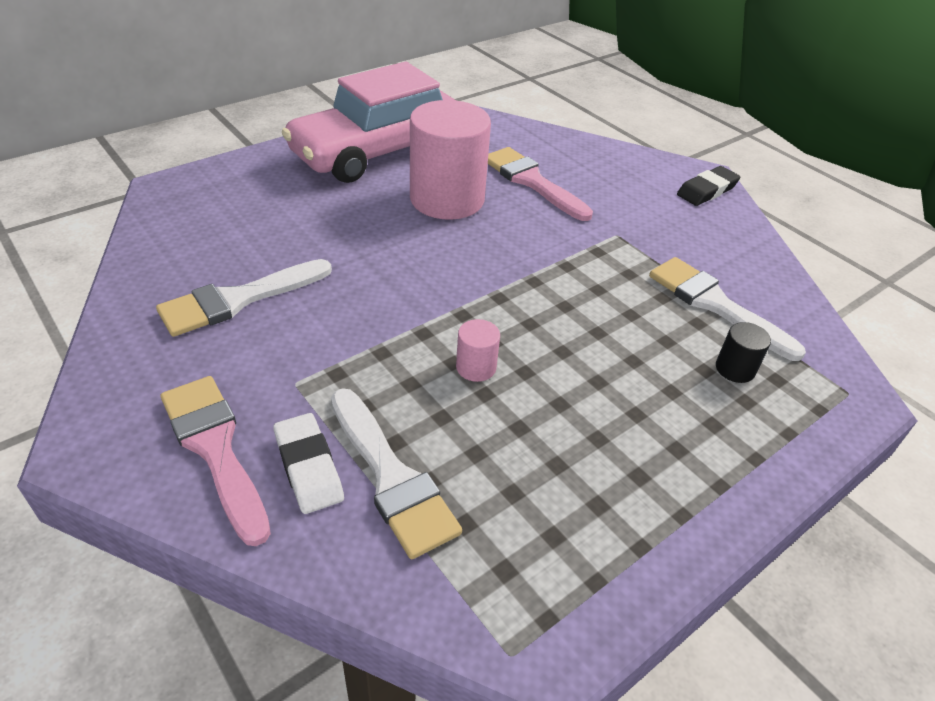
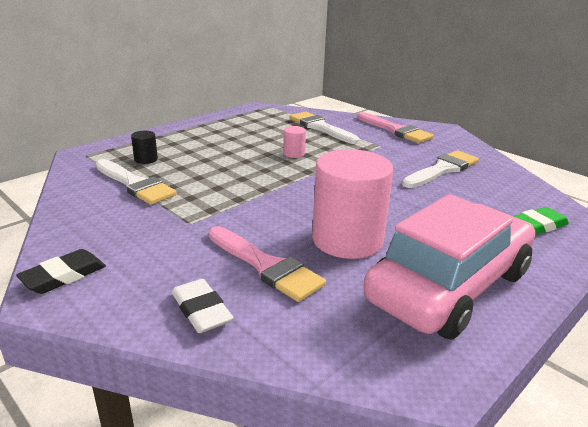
camera: 175 degrees right, 15 degrees down
white eraser [273,413,344,514] -> white eraser moved to [172,279,233,333]
none -> green eraser [513,207,569,235]

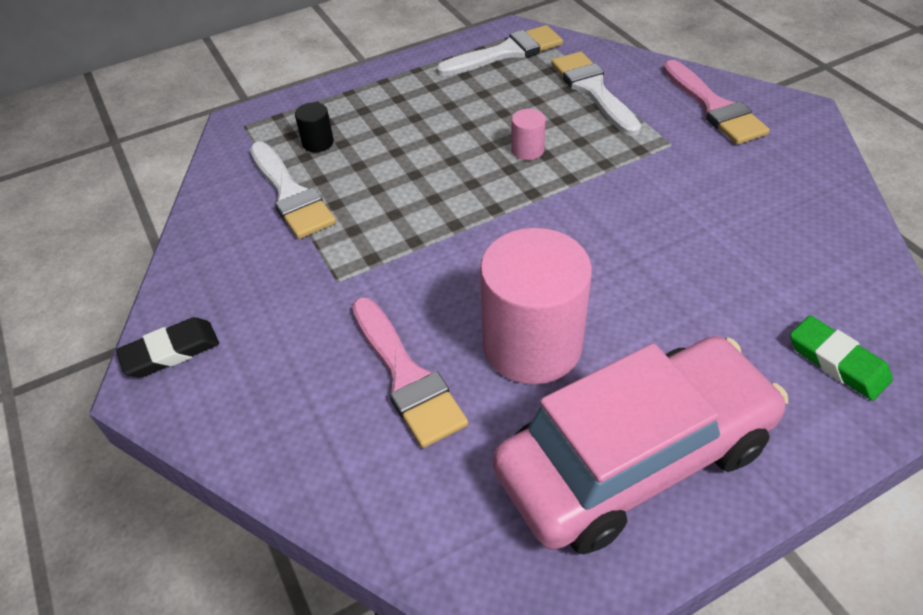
camera: 20 degrees right, 20 degrees up
white eraser [172,279,233,333] -> none
white brush [402,150,479,188] -> white brush moved to [436,25,563,76]
green eraser [513,207,569,235] -> green eraser turned 60 degrees clockwise [790,316,893,401]

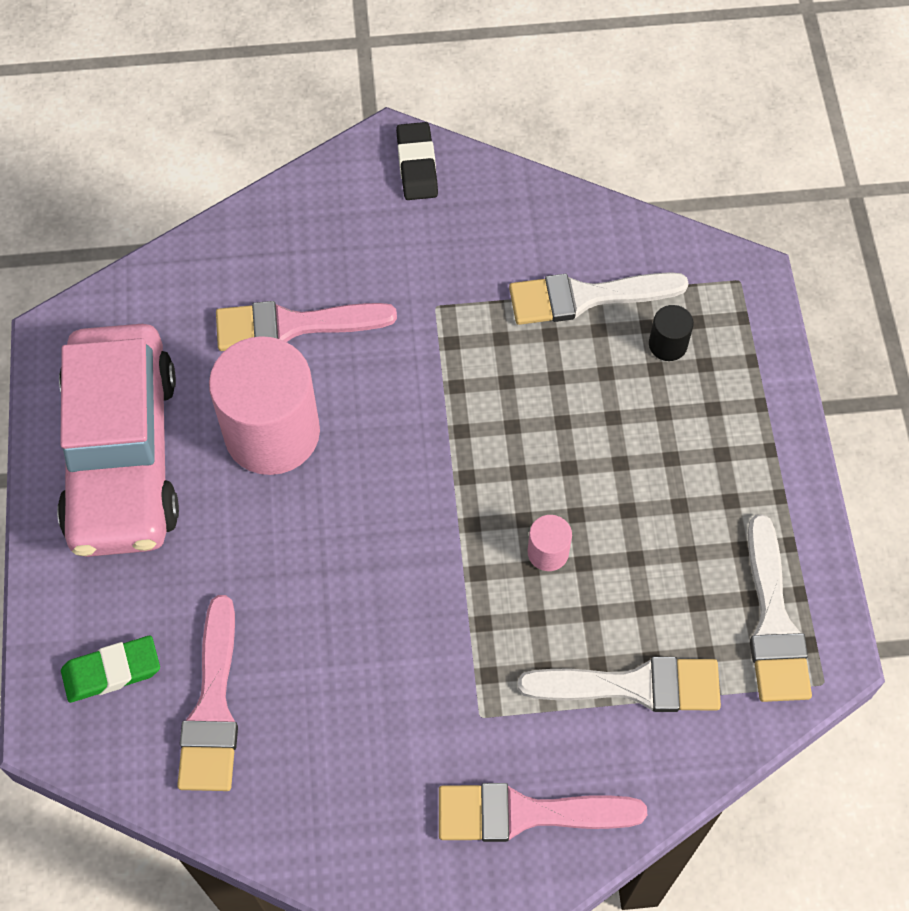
camera: 110 degrees right, 15 degrees up
none -> pink brush [177,595,238,791]

